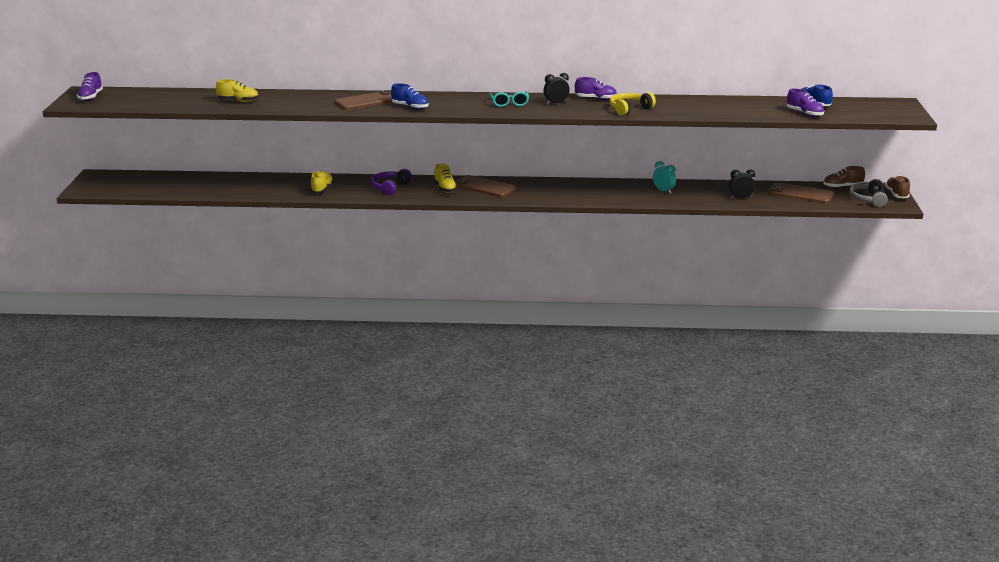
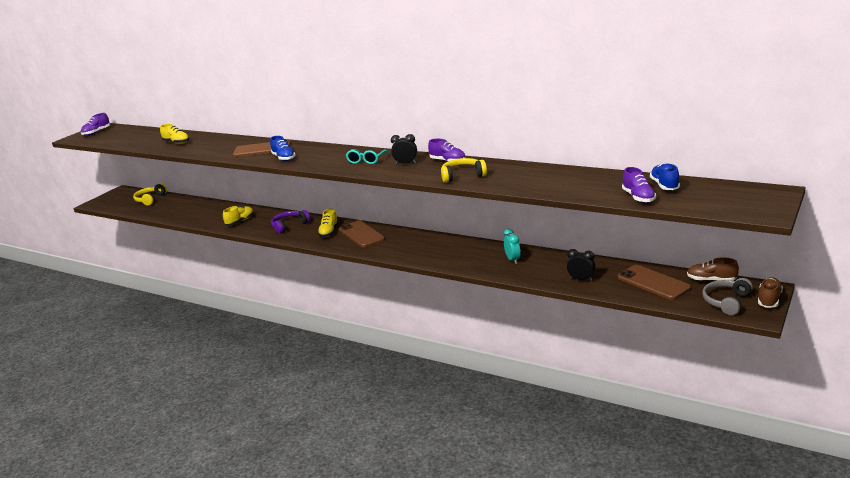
camera: 30 degrees right, 0 degrees up
none -> yellow headphones [133,183,167,206]

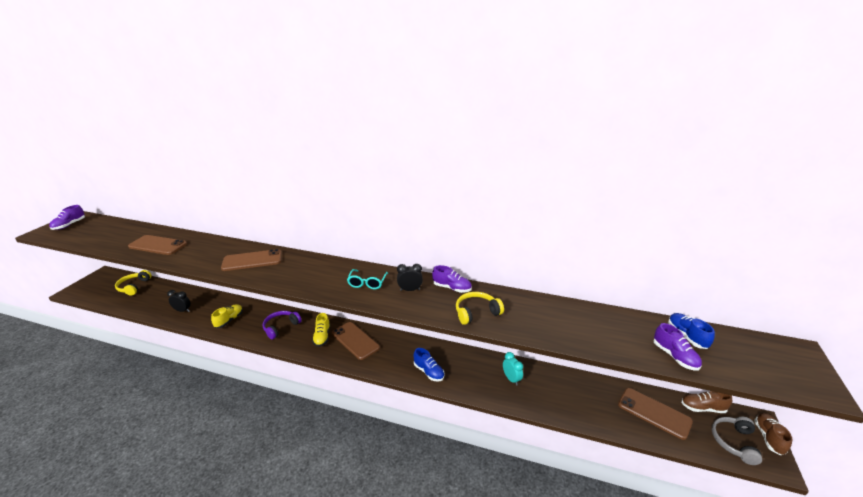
camera: 15 degrees left, 5 degrees up
yellow shoe [160,124,190,144] -> brown phone [128,235,187,255]
blue shoe [270,136,295,161] -> blue shoe moved to [413,348,445,381]
black clock [567,249,596,281] -> black clock moved to [167,290,191,312]

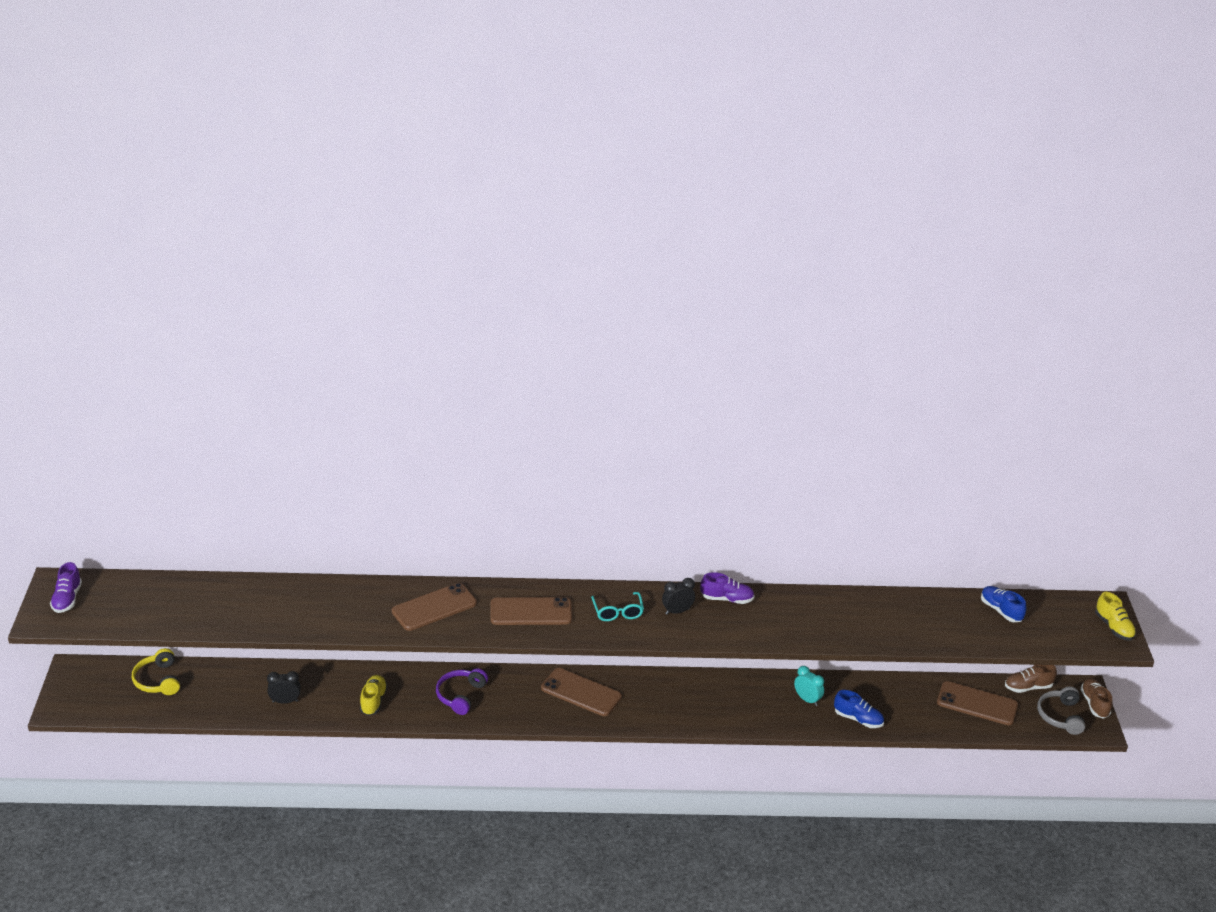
camera: 20 degrees left, 5 degrees up
brown phone [128,235,187,255] -> brown phone moved to [491,597,572,625]
yellow shoe [312,313,330,347] -> yellow shoe moved to [1095,592,1136,641]
blue shoe [413,348,445,381] -> blue shoe moved to [834,690,884,728]
yellow headphones [456,292,504,325] -> none
purple shoe [654,323,702,371] -> none

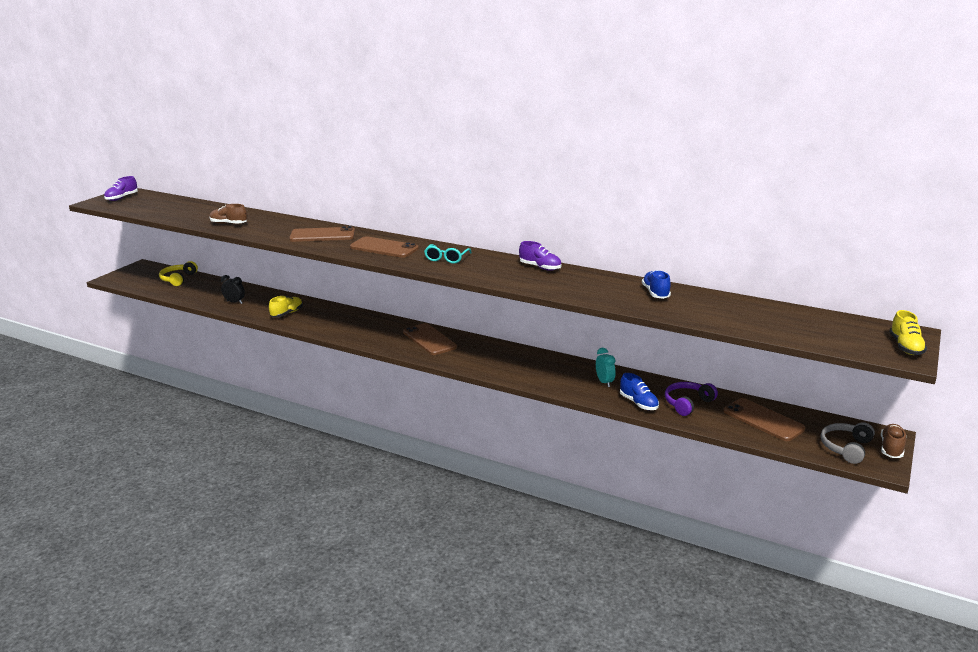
camera: 30 degrees right, 10 degrees down
purple headphones [436,668,488,715] -> purple headphones moved to [665,382,718,416]
black clock [662,578,695,615] -> none
blue shoe [981,586,1026,622] -> blue shoe moved to [642,270,671,299]
brown shoe [1005,665,1057,693] -> brown shoe moved to [210,204,247,224]

